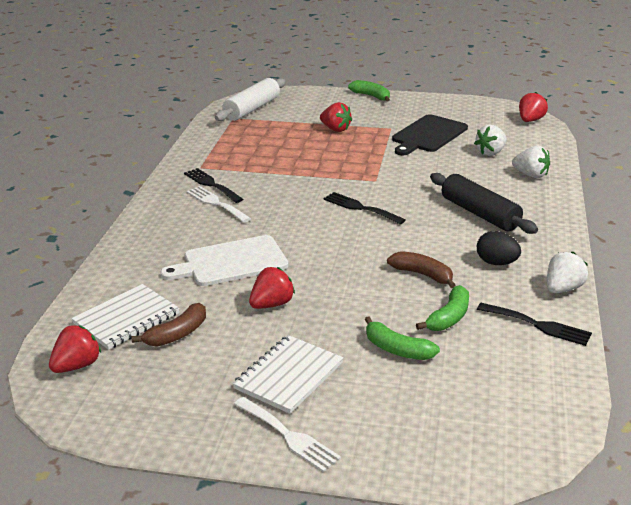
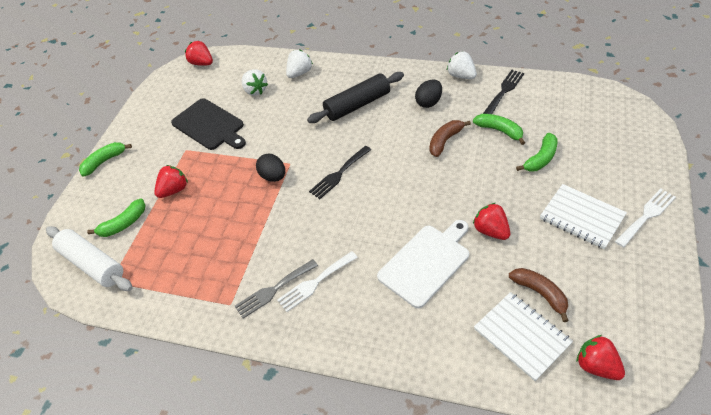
camera: 80 degrees left, 20 degrees up
white cutting board [161,235,289,286] -> white cutting board turned 120 degrees counterclockwise [377,220,469,308]
black fork [184,168,243,203] -> grey fork [235,259,318,319]
none -> green banana [87,199,146,237]
none -> black egg [256,154,285,182]

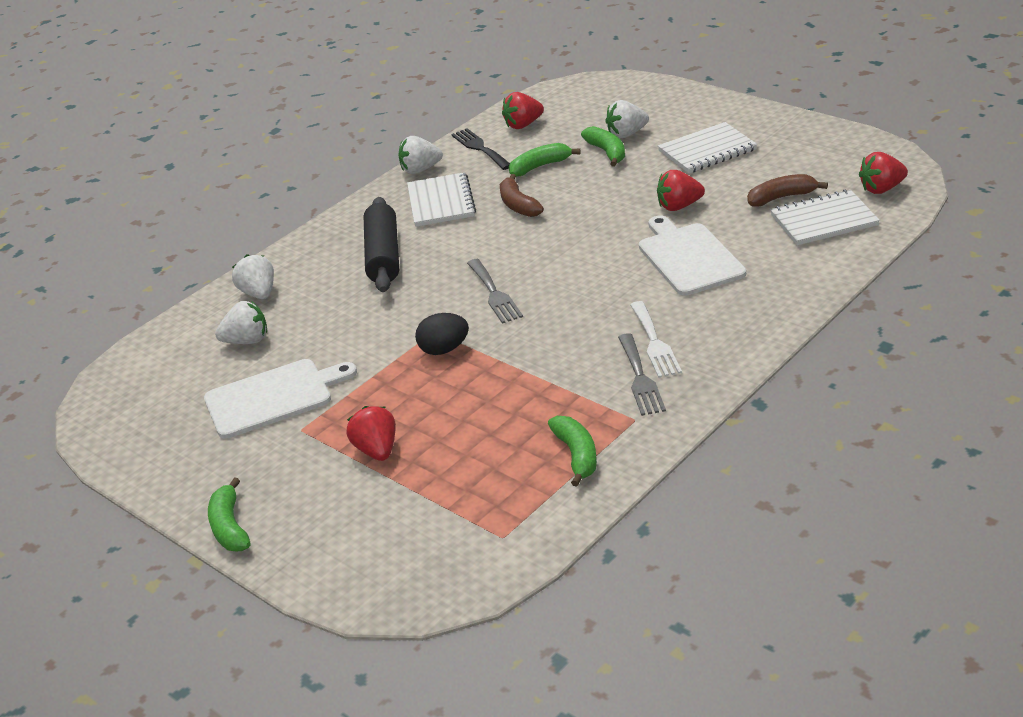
camera: 65 degrees left, 15 degrees down
white rolling pin [46,226,132,291] -> none
green banana [87,199,146,237] -> green banana moved to [548,416,597,487]
black cutting board [171,98,246,150] -> white cutting board [204,359,357,439]
red strawberry [185,41,213,66] -> red strawberry moved to [502,92,544,129]
black fork [309,146,371,199] -> grey fork [467,259,523,324]
black egg [415,79,442,108] -> white notebook [407,172,476,227]
white fork [615,189,676,247] -> none
none -> white strawberry [605,100,649,138]

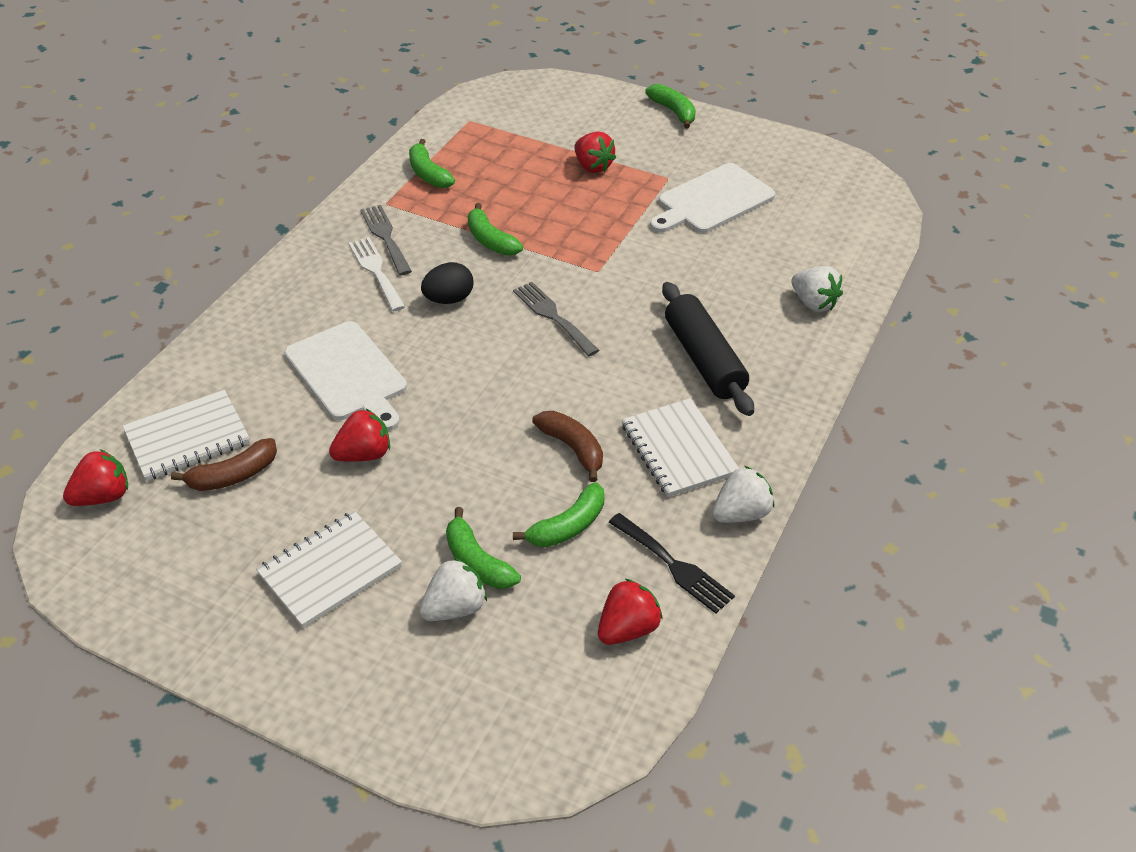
camera: 160 degrees right, 10 degrees up
white strawberry [215,301,267,344] -> none
black egg [415,313,469,355] -> black egg moved to [421,262,473,304]
none -> green banana [468,203,523,255]

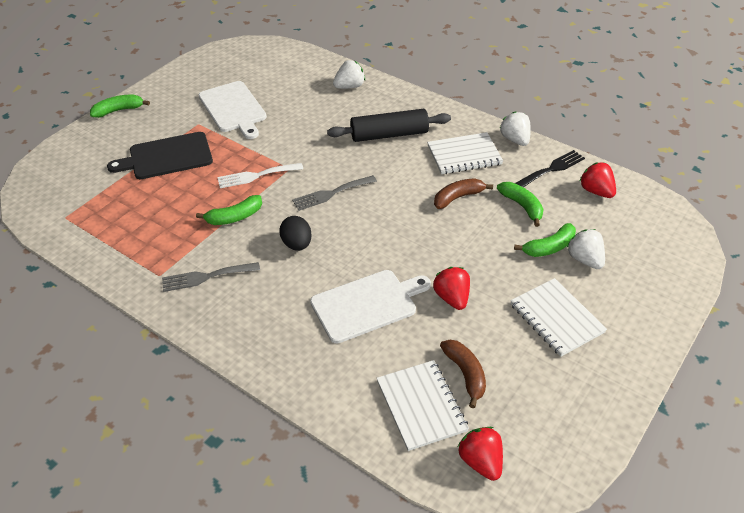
camera: 80 degrees left, 0 degrees up
white fork [349,237,405,311] -> white fork moved to [217,163,303,188]
green banana [409,139,455,188] -> none
red strawberry [574,131,616,173] -> black cutting board [107,132,213,179]

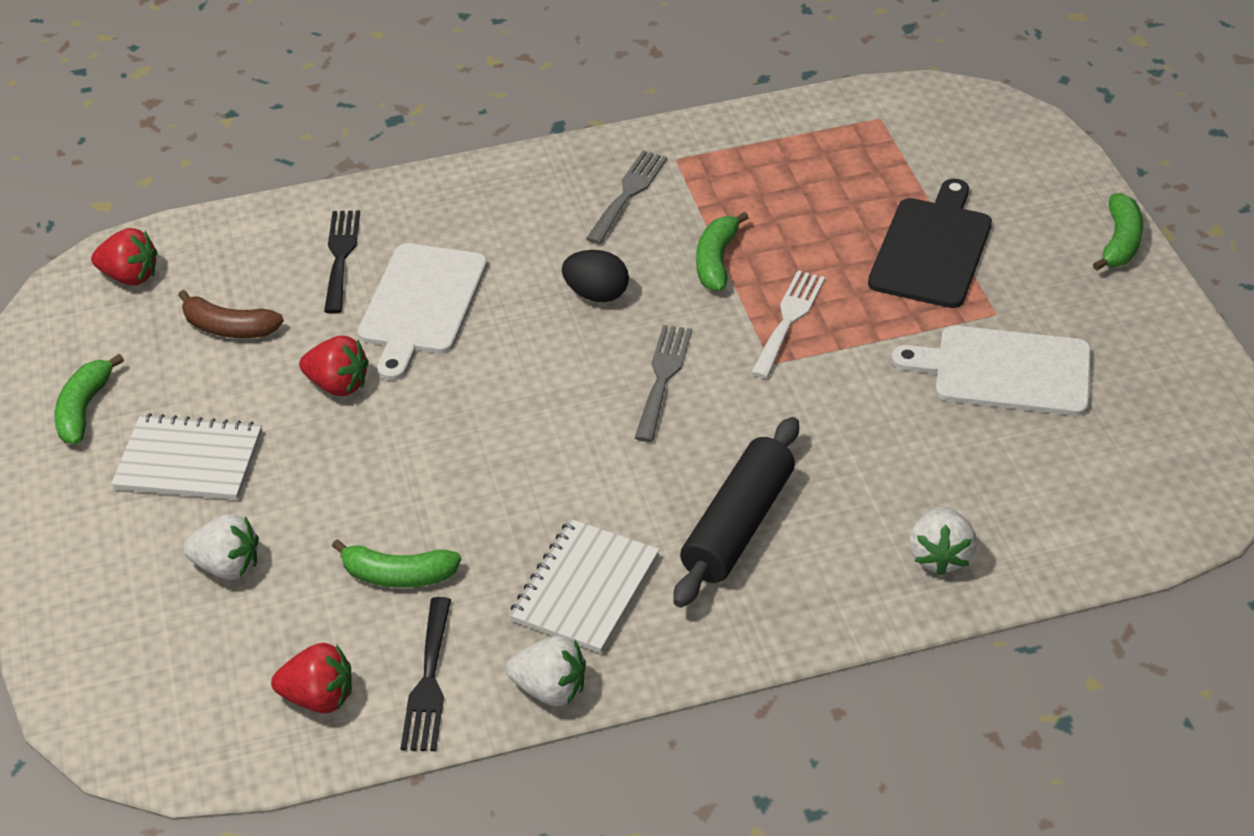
camera: 130 degrees right, 0 degrees up
white notebook [377,360,469,451] -> none
brown banana [434,178,493,209] -> none
green banana [514,223,576,257] -> green banana moved to [55,354,124,444]
none -> black fork [324,210,360,314]

